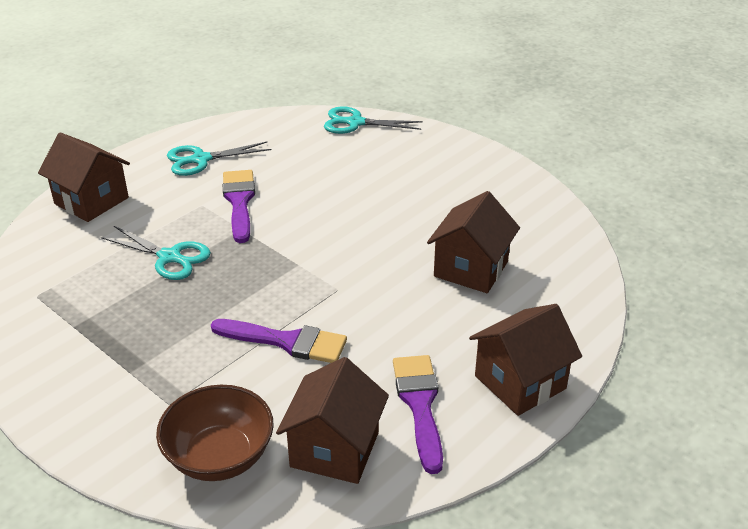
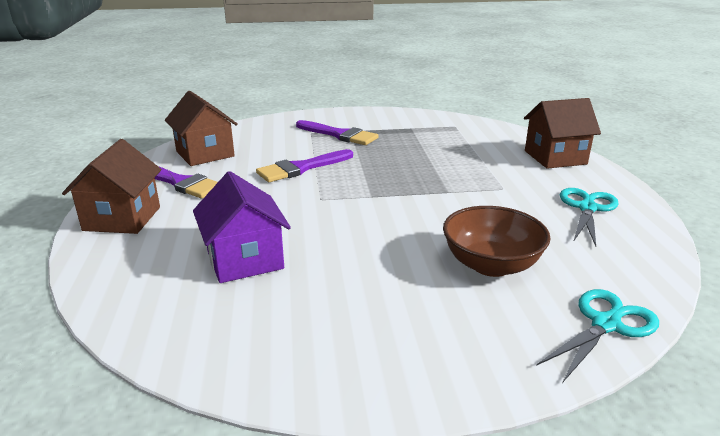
camera: 130 degrees right, 10 degrees down
turquoise scissors [101,226,211,280] -> none
brown bowl [156,385,274,481] -> brown bowl moved to [443,206,551,277]
purple brush [223,170,255,243] -> purple brush moved to [296,120,378,145]
brown house [427,191,520,293] -> purple house [193,171,291,283]

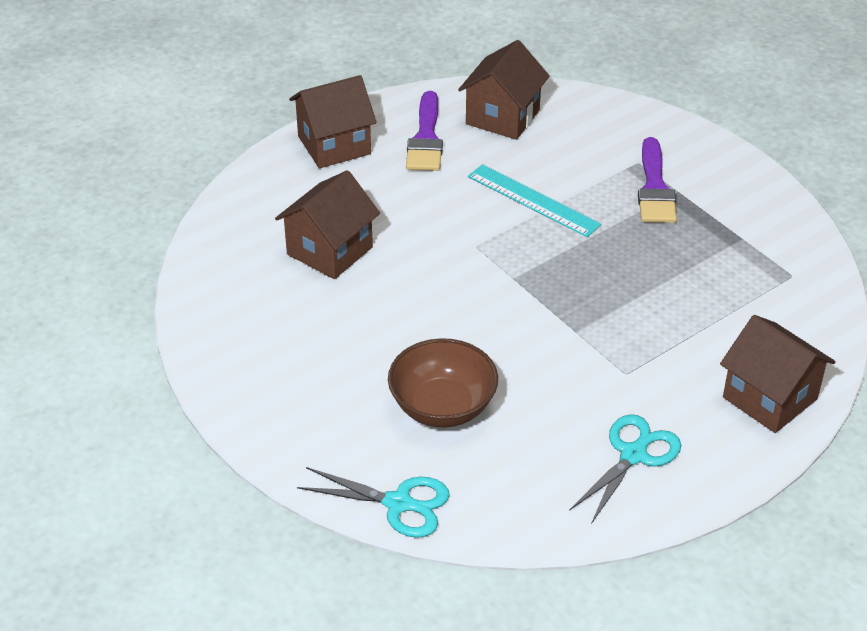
camera: 60 degrees right, 15 degrees up
purple house [193,171,291,283] -> brown house [275,170,380,279]
purple brush [256,149,353,182] -> turquoise ruler [468,164,601,237]
turquoise scissors [560,188,619,246] -> turquoise scissors turned 45 degrees counterclockwise [569,414,681,524]

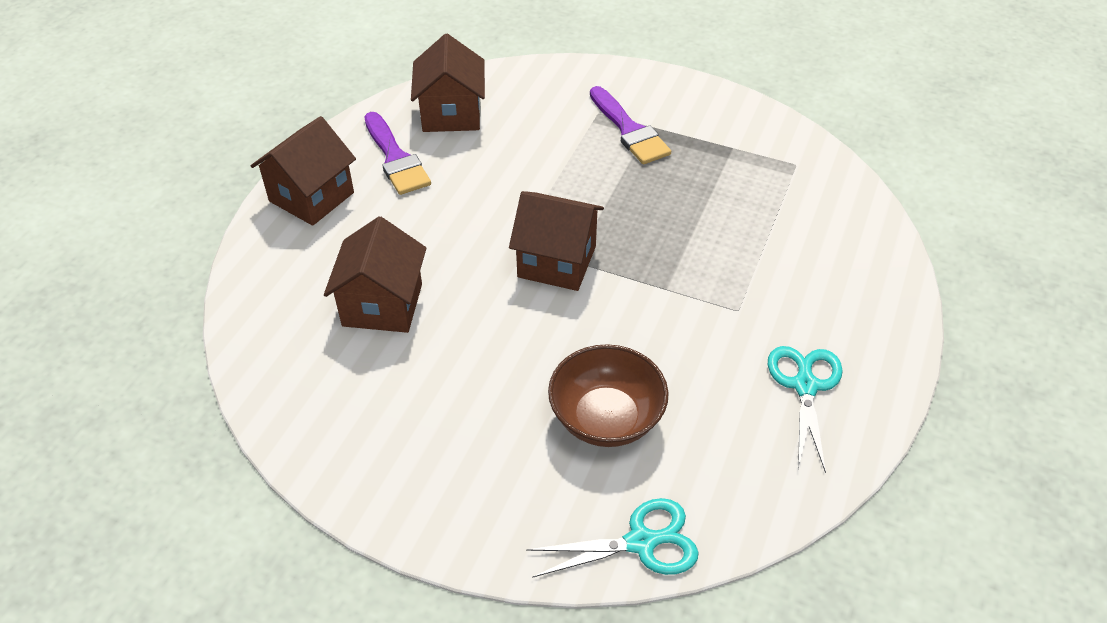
camera: 30 degrees left, 5 degrees up
turquoise ruler [468,164,601,237] -> none
brown house [720,315,836,433] -> brown house moved to [509,191,604,291]

